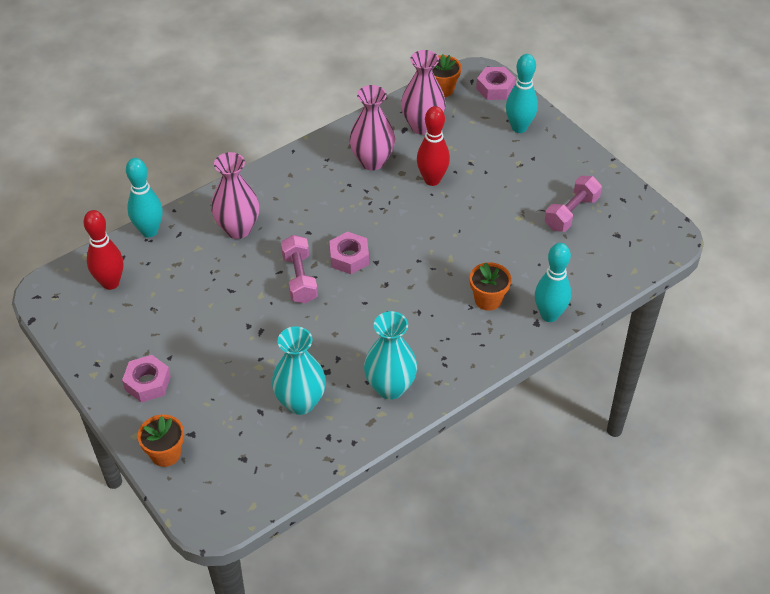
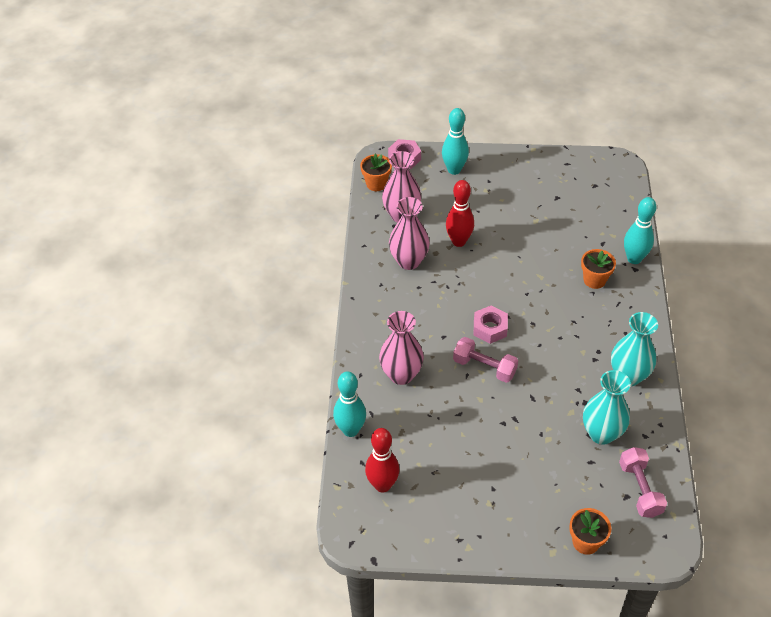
camera: 50 degrees left, 0 degrees up
pink nut [122,355,171,402] -> none
pink dumbbell [545,176,602,232] -> pink dumbbell moved to [619,447,667,518]

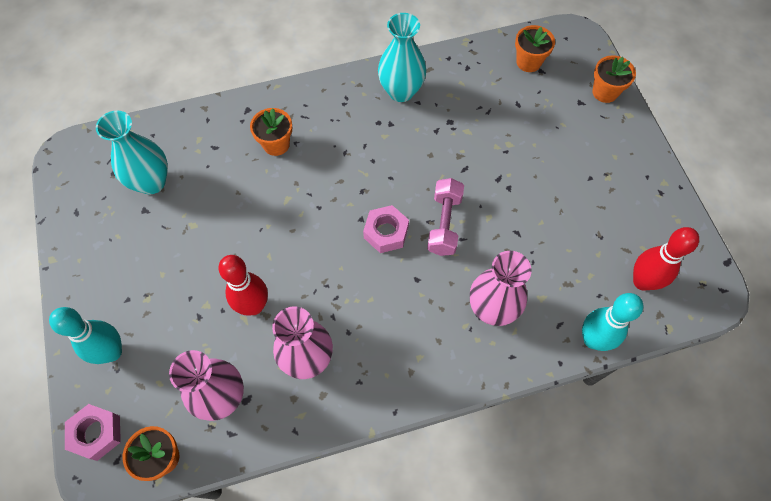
camera: 110 degrees left, 15 degrees up
turquoise vase [583,370,631,445] -> turquoise vase moved to [96,110,168,195]
pink dumbbell [619,447,667,518] -> orange flower pot [515,25,555,72]
turquoise bowling pin [624,197,656,264] -> none

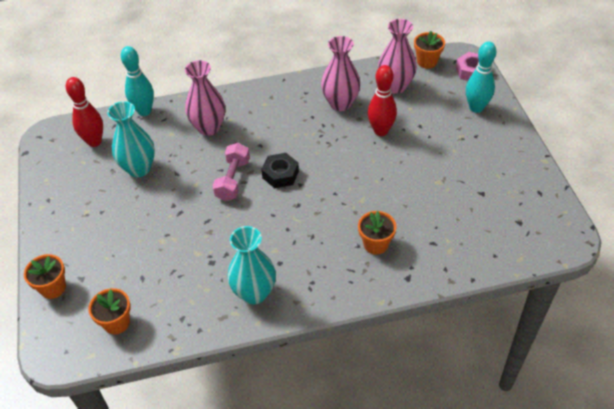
camera: 175 degrees left, 15 degrees down
turquoise vase [96,110,168,195] -> turquoise vase moved to [107,101,155,177]
pink nut [363,205,409,253] -> black nut [261,153,299,188]

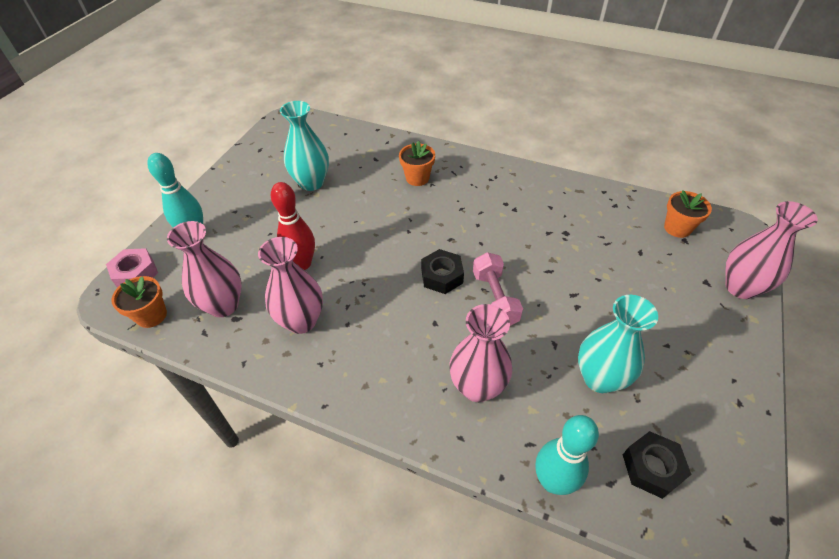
camera: 145 degrees left, 0 degrees up
orange flower pot [24,254,66,299] -> pink vase [725,201,818,299]
red bowling pin [66,77,103,147] -> black nut [623,431,692,499]
pink dumbbell [213,143,250,201] -> pink dumbbell turned 60 degrees counterclockwise [473,252,523,326]
turquoise vase [228,226,276,304] -> turquoise vase moved to [280,101,329,191]

